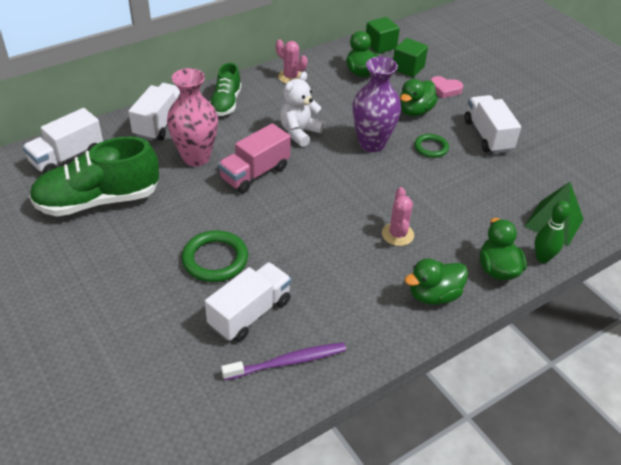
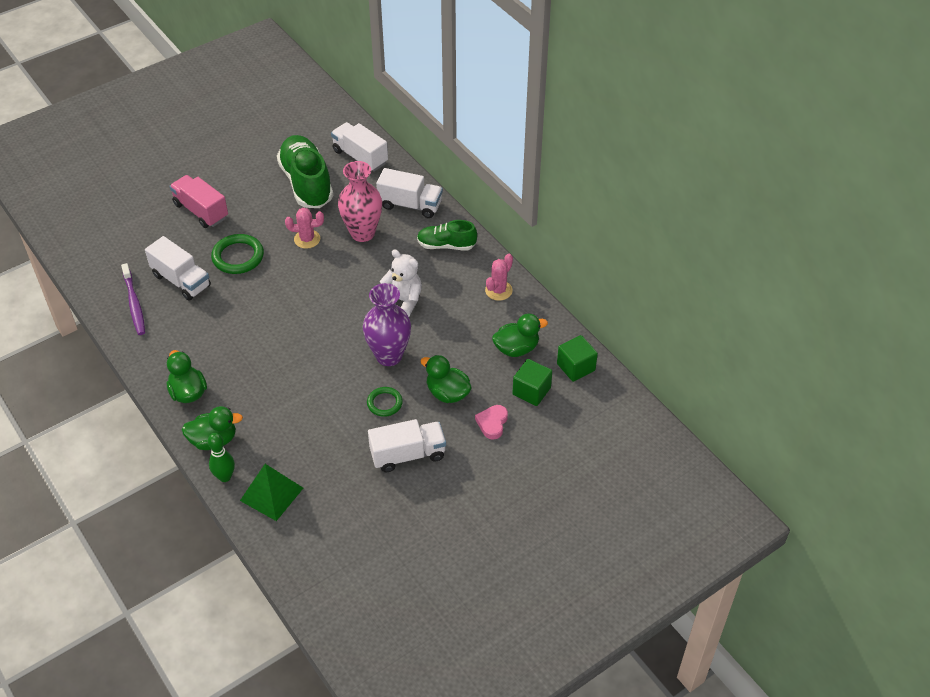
camera: 90 degrees right, 5 degrees up
pink truck [218,123,291,193] -> pink truck moved to [169,175,228,228]
pink cactus [382,187,414,246] -> pink cactus moved to [285,208,324,249]

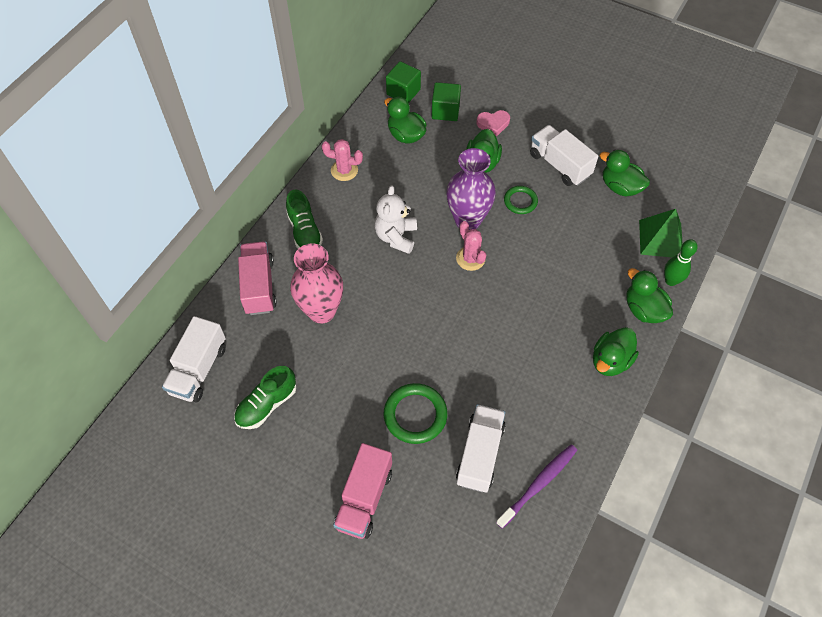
camera: 115 degrees left, 10 degrees up
green shoe [277,135,333,208] -> green shoe [234,366,297,429], size x0.57
pink cactus [285,208,324,249] -> pink cactus moved to [456,221,486,271]
white truck [376,168,443,218] -> pink truck [238,241,277,315]
none -> green duck [600,150,650,196]

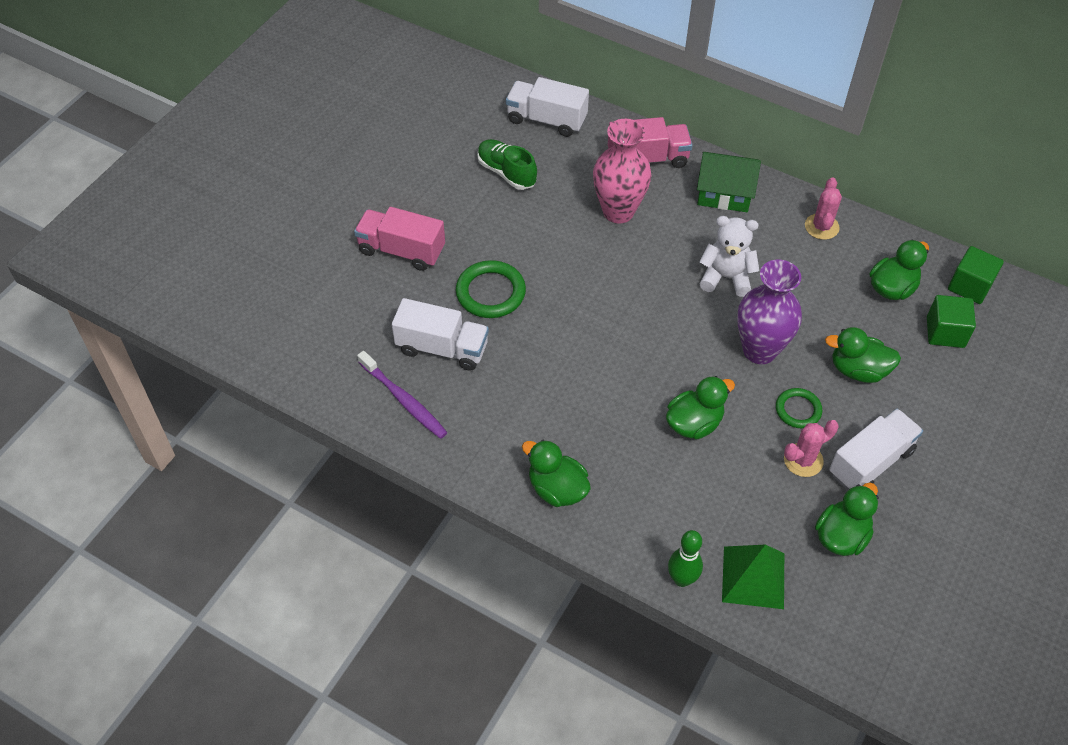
camera: 90 degrees right, 5 degrees down
green shoe [286,190,323,249] -> green house [697,152,761,212]
pink cactus [456,221,486,271] -> pink cactus moved to [784,420,839,477]
pink heart [477,110,510,136] -> none
green duck [626,268,673,323] -> green duck moved to [666,376,735,440]

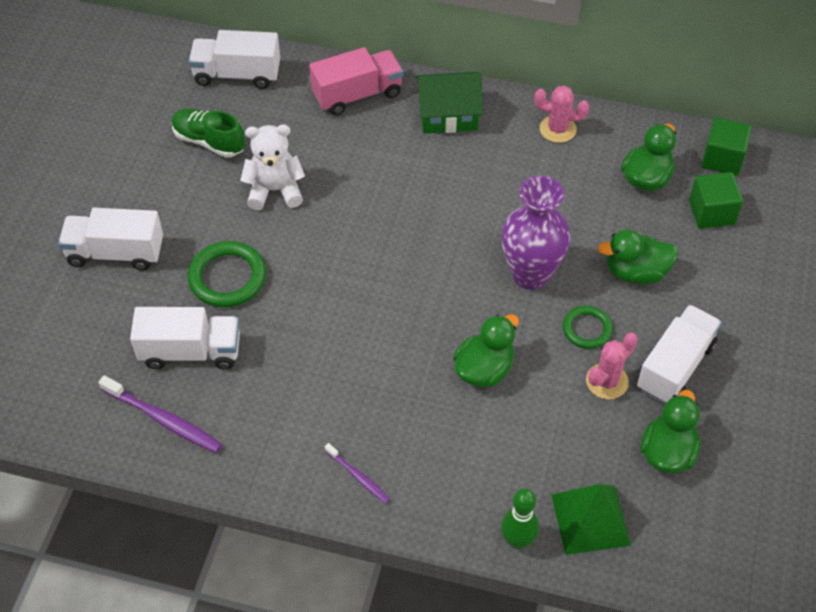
camera: 15 degrees left, 0 degrees up
pink truck [354,207,445,271] -> white truck [58,208,163,271]
green duck [522,440,591,507] -> purple toothbrush [325,443,390,504]
pink vase [593,119,651,224] -> none
white teddy bear [699,216,759,297] -> white teddy bear moved to [240,124,305,210]
pink cactus [805,177,842,240] -> pink cactus turned 75 degrees counterclockwise [534,86,589,143]

